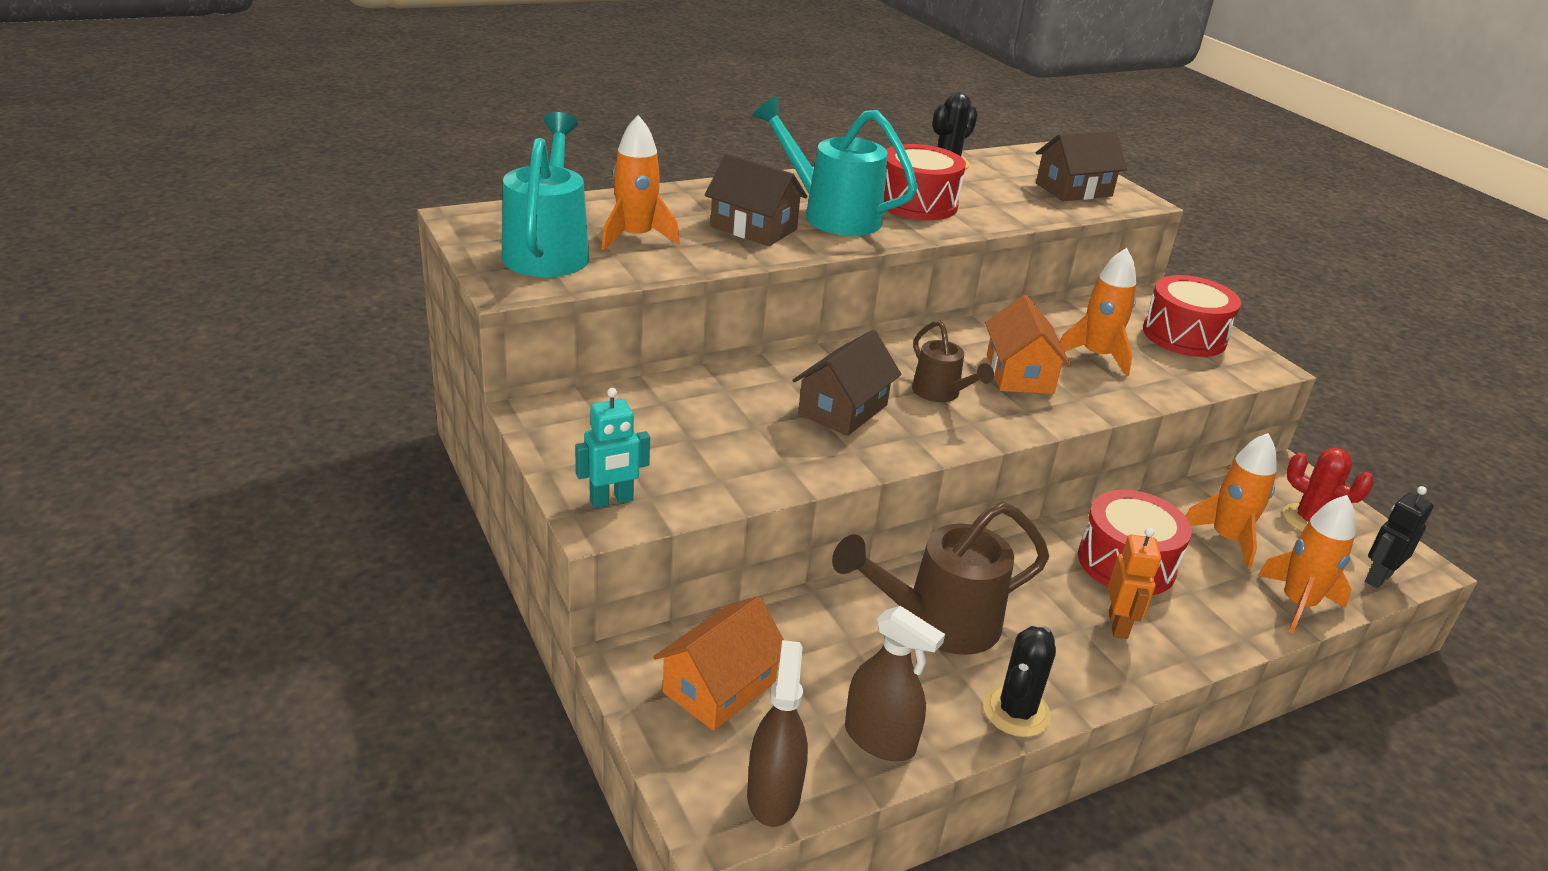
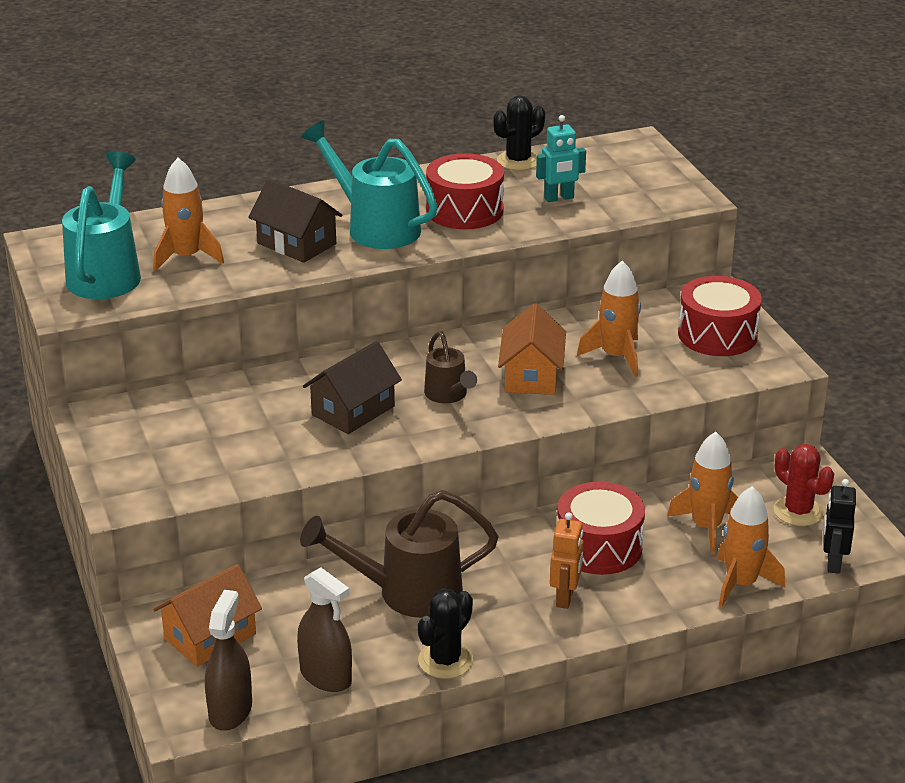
camera: 10 degrees right, 0 degrees up
turquoise robot [575,388,650,508] -> turquoise robot moved to [536,115,586,202]
brown house [1036,130,1127,201] -> none
black robot [1365,486,1434,588] -> black robot turned 45 degrees counterclockwise [823,479,856,574]

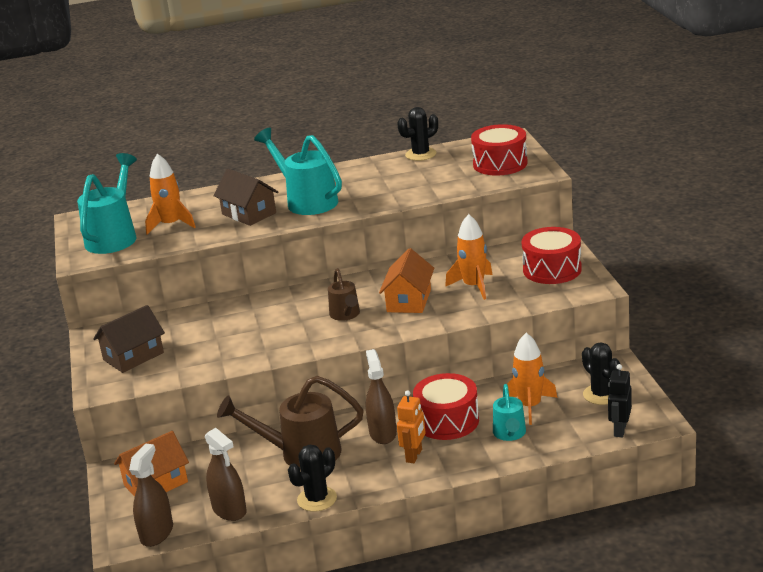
camera: 10 degrees right, 5 degrees down
brown house [303,341,402,434] -> brown house moved to [93,305,165,373]
red drum [426,153,504,229] -> red drum moved to [471,124,528,176]
turquoise robot [536,115,586,202] -> none
orange rocket [718,486,785,607] -> none
red cactus [774,444,834,526] -> black cactus [582,343,621,405]
none -> brown spray bottle [366,349,397,444]
none -> turquoise watering can [493,384,526,441]

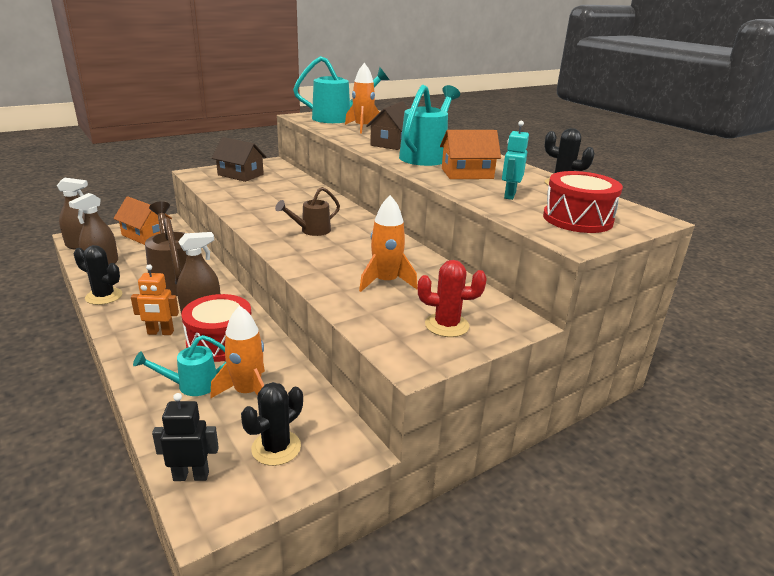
camera: 65 degrees right, 0 degrees up
orange house [379,248,434,313] -> orange house moved to [440,130,501,179]
red drum [522,227,582,284] -> red cactus [418,260,487,337]
none -> turquoise robot [502,121,529,200]

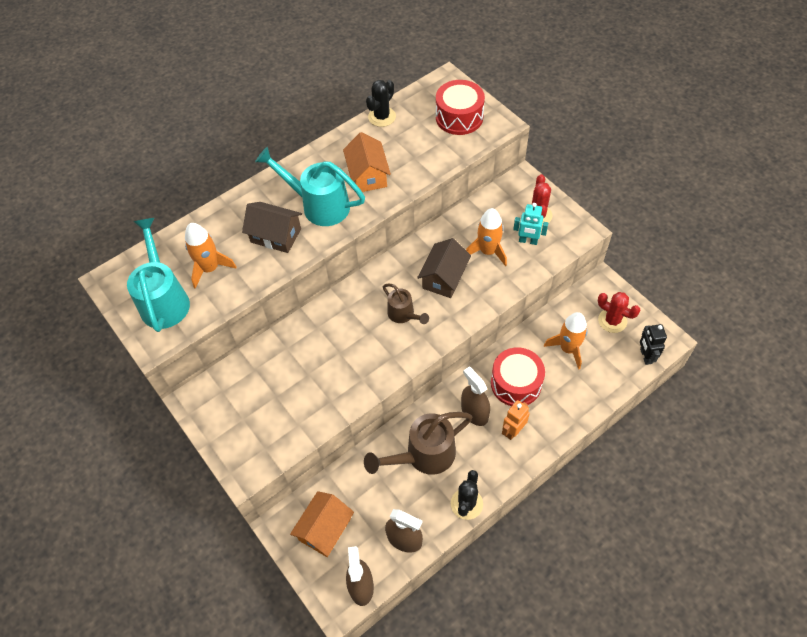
camera: 90 degrees left, 30 degrees up
orange robot [131,265,179,335] -> orange robot turned 135 degrees counterclockwise [502,400,530,440]
turquoise watering can [133,335,226,396] -> none
brown house [212,137,266,182] -> brown house moved to [417,238,471,298]
black cactus [241,382,303,466] -> red cactus [598,292,641,333]
turquoise robot [502,121,529,200] -> turquoise robot moved to [513,203,548,245]

